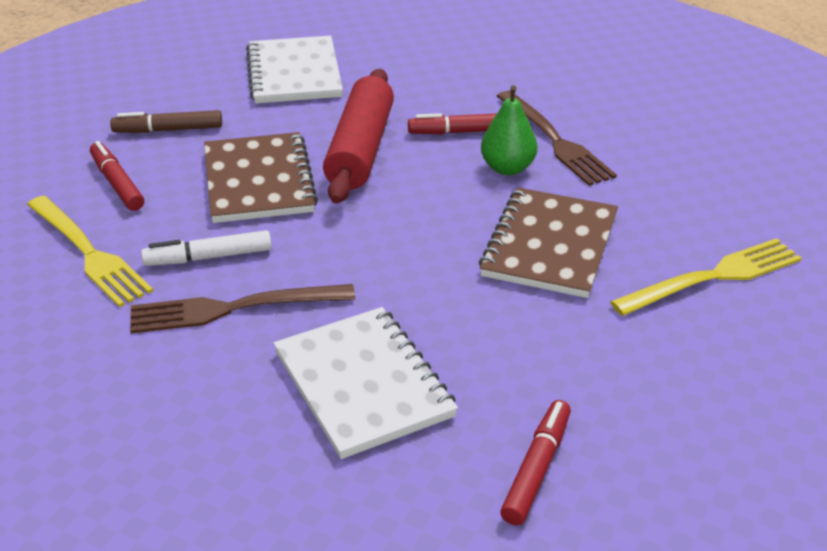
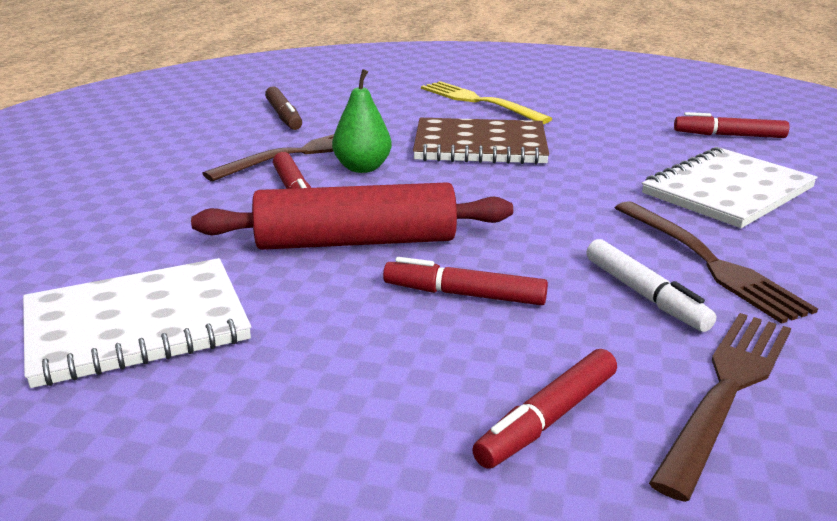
camera: 105 degrees left, 10 degrees down
yellow fork [27,196,153,307] -> brown fork [649,313,791,502]
brown marker [110,110,222,133] -> brown marker moved to [265,86,302,130]
brown notebook [204,132,318,223] -> red marker [383,257,548,305]

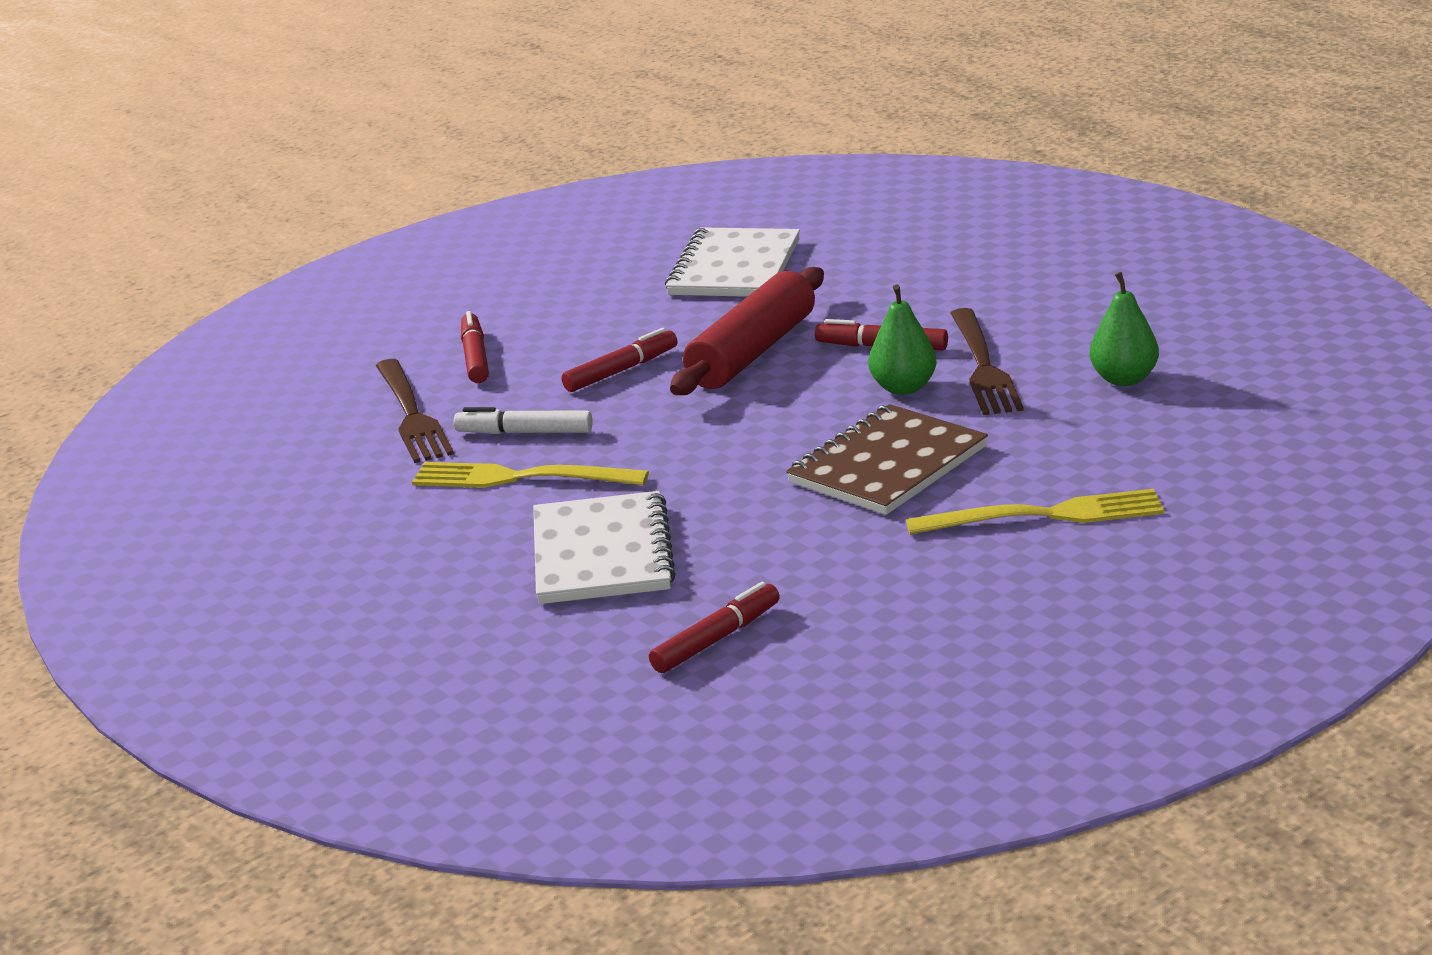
camera: 130 degrees right, 0 degrees up
brown marker [265,86,302,130] -> green pear [1090,272,1159,386]
brown fork [615,201,818,324] -> yellow fork [412,462,649,488]

